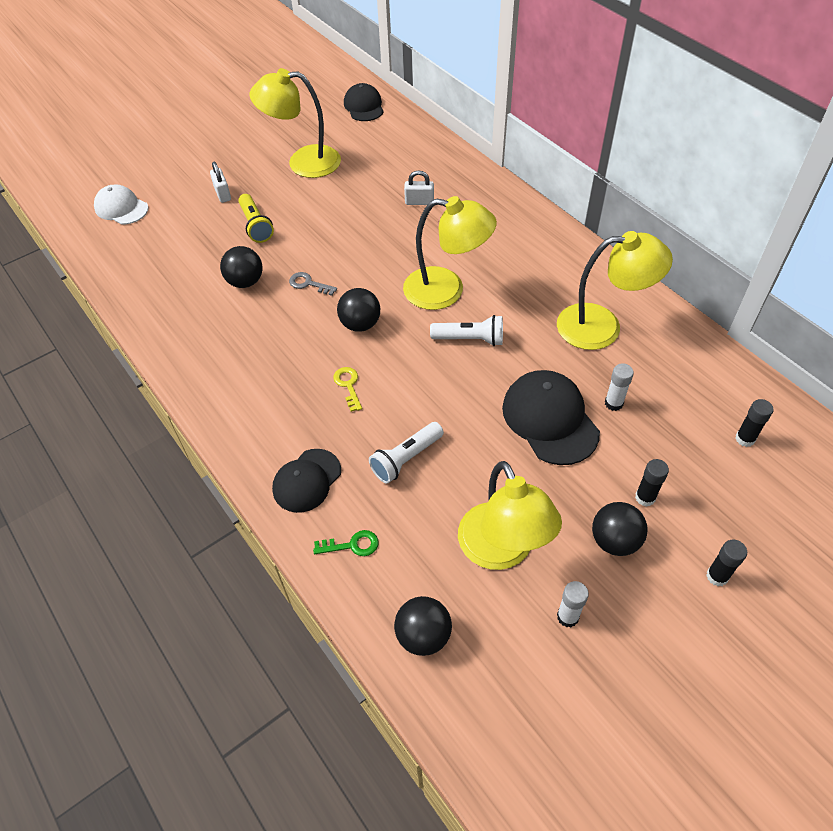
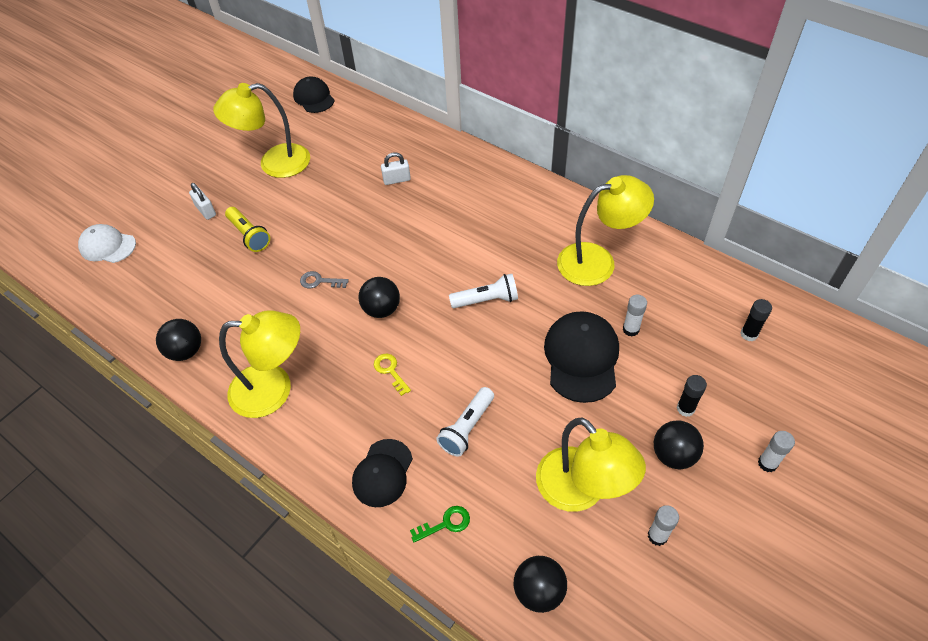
camera: 15 degrees left, 0 degrees up
black ball [220,246,263,288] -> black ball moved to [156,319,201,361]
yellow lamp [403,196,497,310] -> yellow lamp moved to [219,311,300,418]
black cap [502,370,600,465] -> black cap turned 45 degrees clockwise [544,311,619,403]
black glue stick [706,540,747,587] -> white glue stick [758,431,795,472]

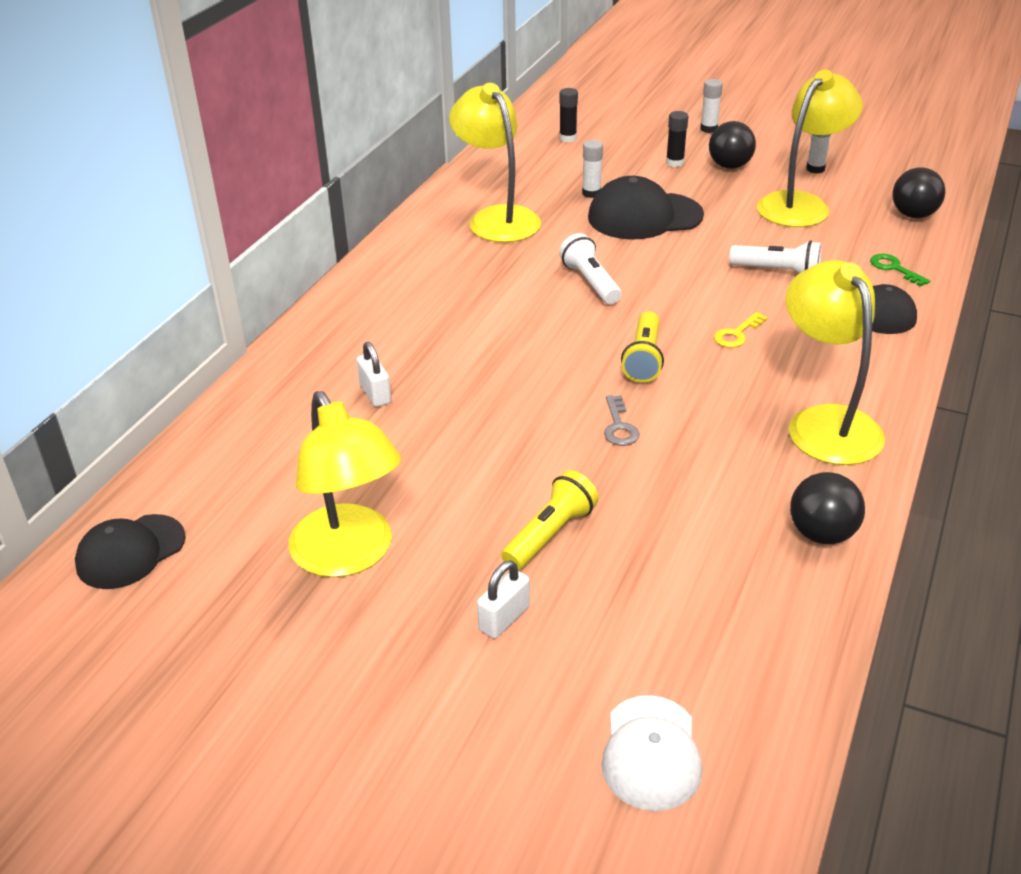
camera: 105 degrees left, 15 degrees down
black ball [359,277,400,318] -> yellow flashlight [621,311,664,383]

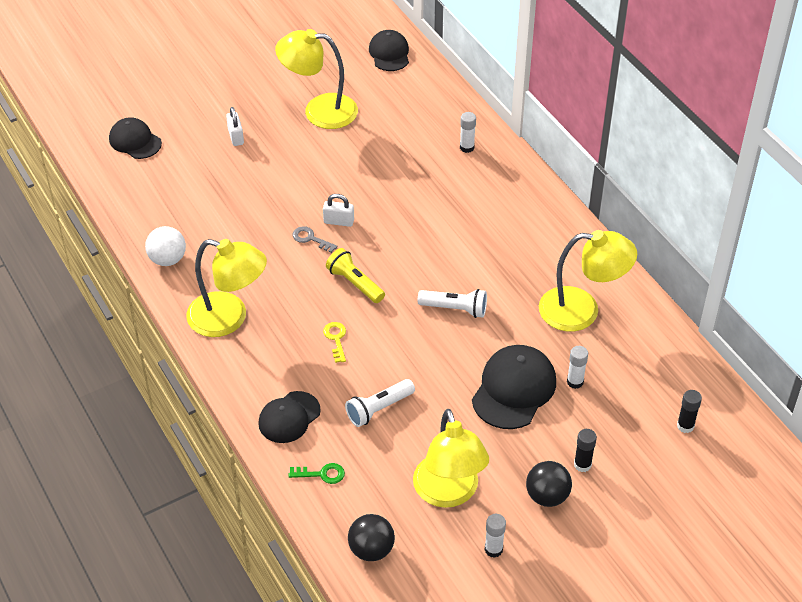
camera: 125 degrees right, 10 degrees up
white padlock [356,342,391,407] -> white padlock moved to [323,194,354,227]
yellow flashlight [501,470,599,570] -> none
white cap [601,695,702,811] -> black cap [109,117,162,159]
white glue stick [700,79,723,133] -> white glue stick moved to [460,112,476,153]
black ball [790,472,865,544] -> white ball [145,226,186,266]

